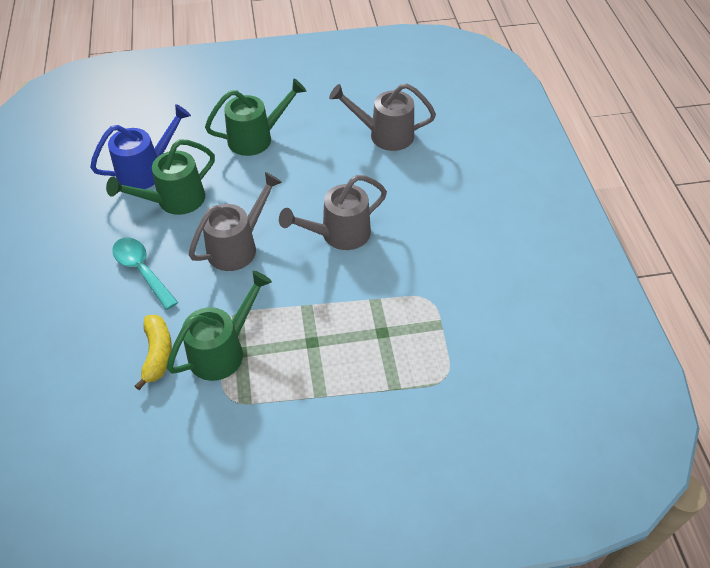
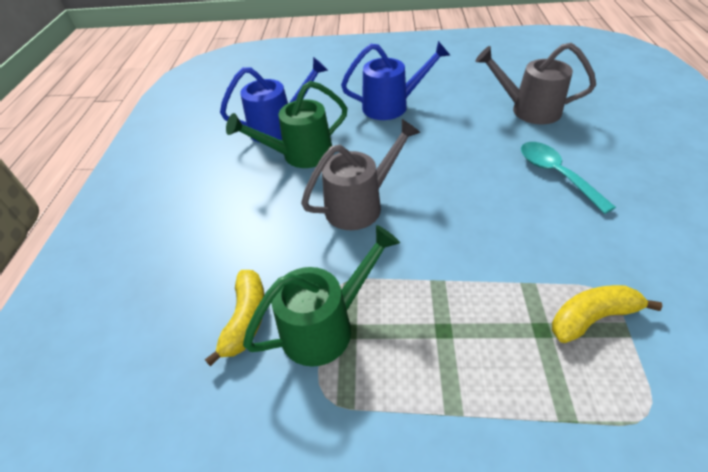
camera: 15 degrees right, 5 degrees down
turquoise spoon [112,237,178,310] -> turquoise spoon moved to [521,142,616,214]
green watering can [205,79,306,156] -> blue watering can [341,41,450,120]
grey watering can [279,175,387,250] -> none
none -> yellow banana [552,285,662,343]

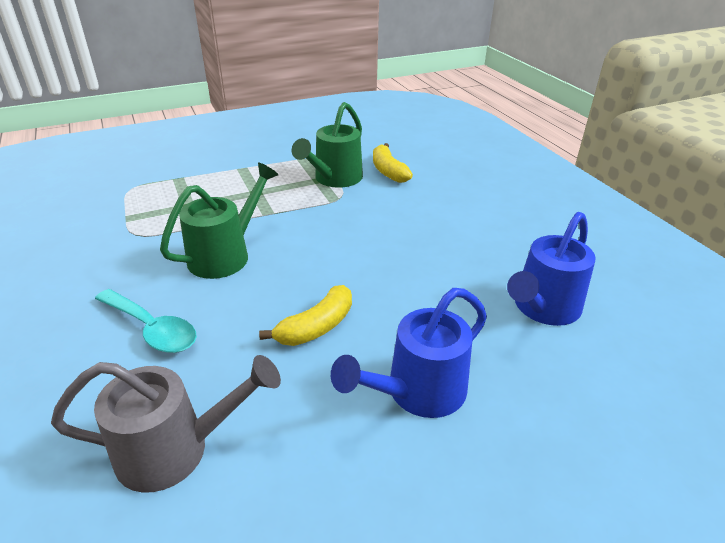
camera: 150 degrees right, 10 degrees down
green watering can [226,81,348,168] -> green watering can moved to [160,162,279,279]
grey watering can [301,119,421,230] -> none
yellow banana [552,285,662,343] -> yellow banana moved to [259,285,352,346]

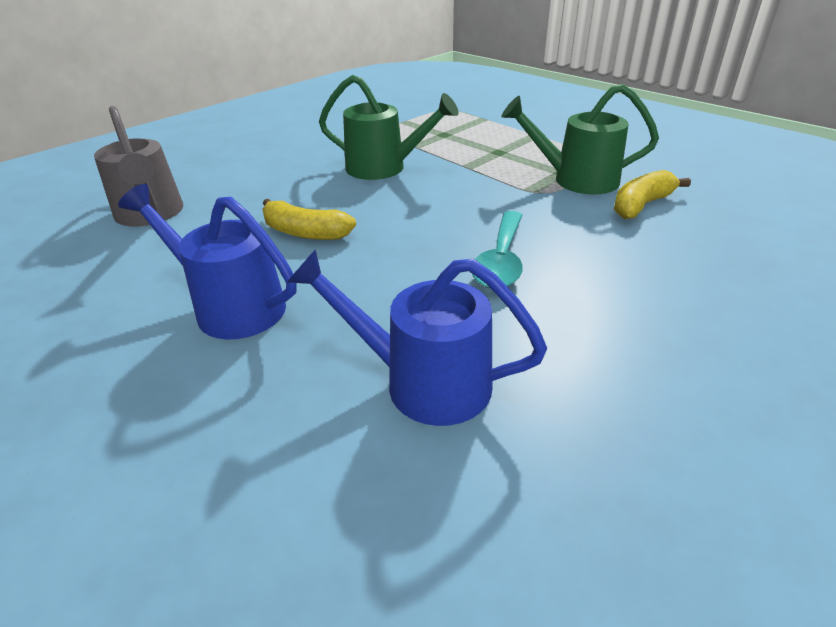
camera: 70 degrees right, 0 degrees up
turquoise spoon [95,289,197,353] -> turquoise spoon moved to [472,211,523,289]

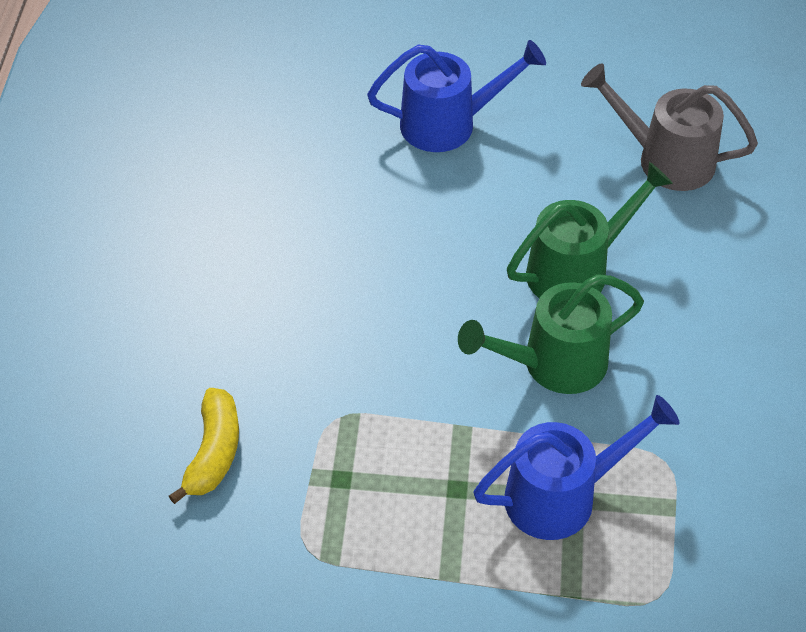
camera: 140 degrees right, 15 degrees up
yellow banana [262,199,356,240] -> none
blue watering can [287,249,547,426] -> blue watering can moved to [473,395,680,540]
turquoise spoon [472,211,523,289] -> none
green watering can [501,84,659,194] -> green watering can moved to [507,162,673,298]

